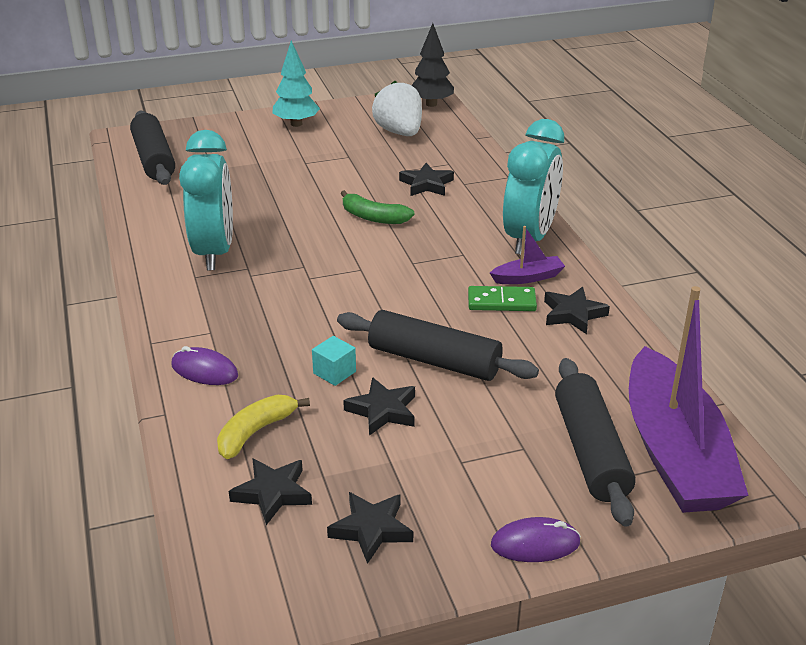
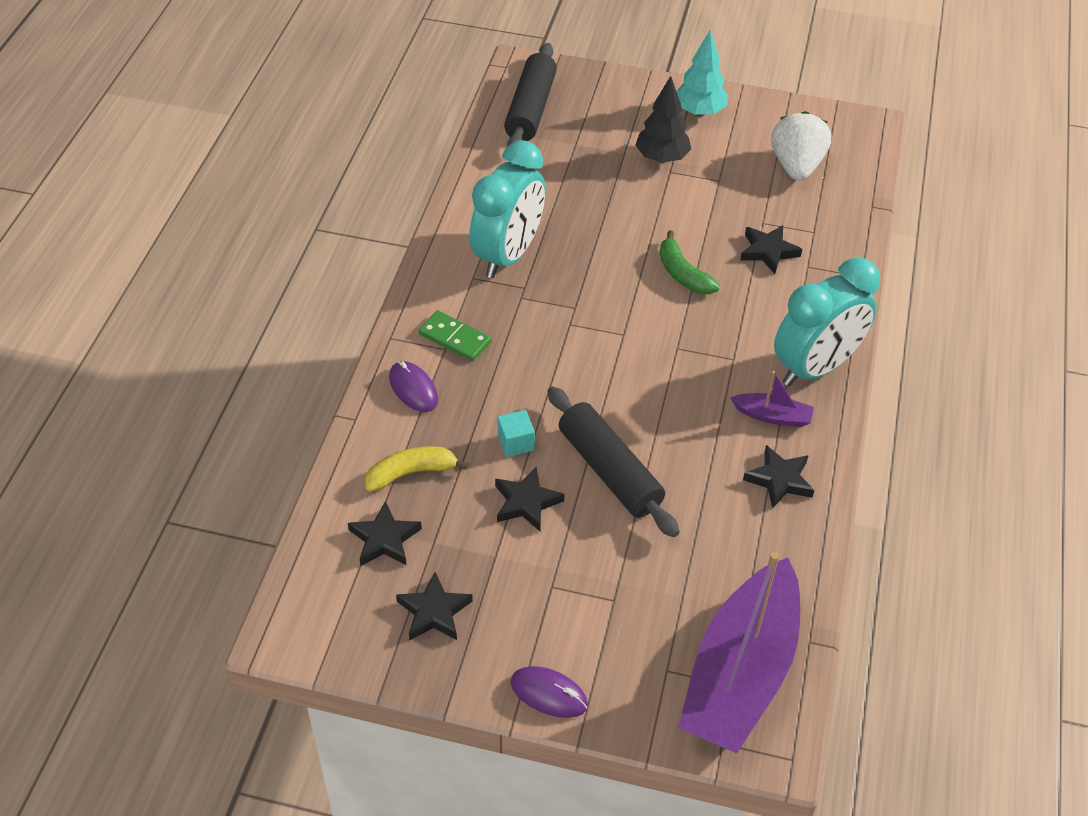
camera: 30 degrees right, 15 degrees up
black tree [411,23,454,107] -> black tree moved to [636,76,691,163]
green domino [468,286,537,311] -> green domino moved to [419,310,491,361]
black rolling pin [555,358,636,527] -> none

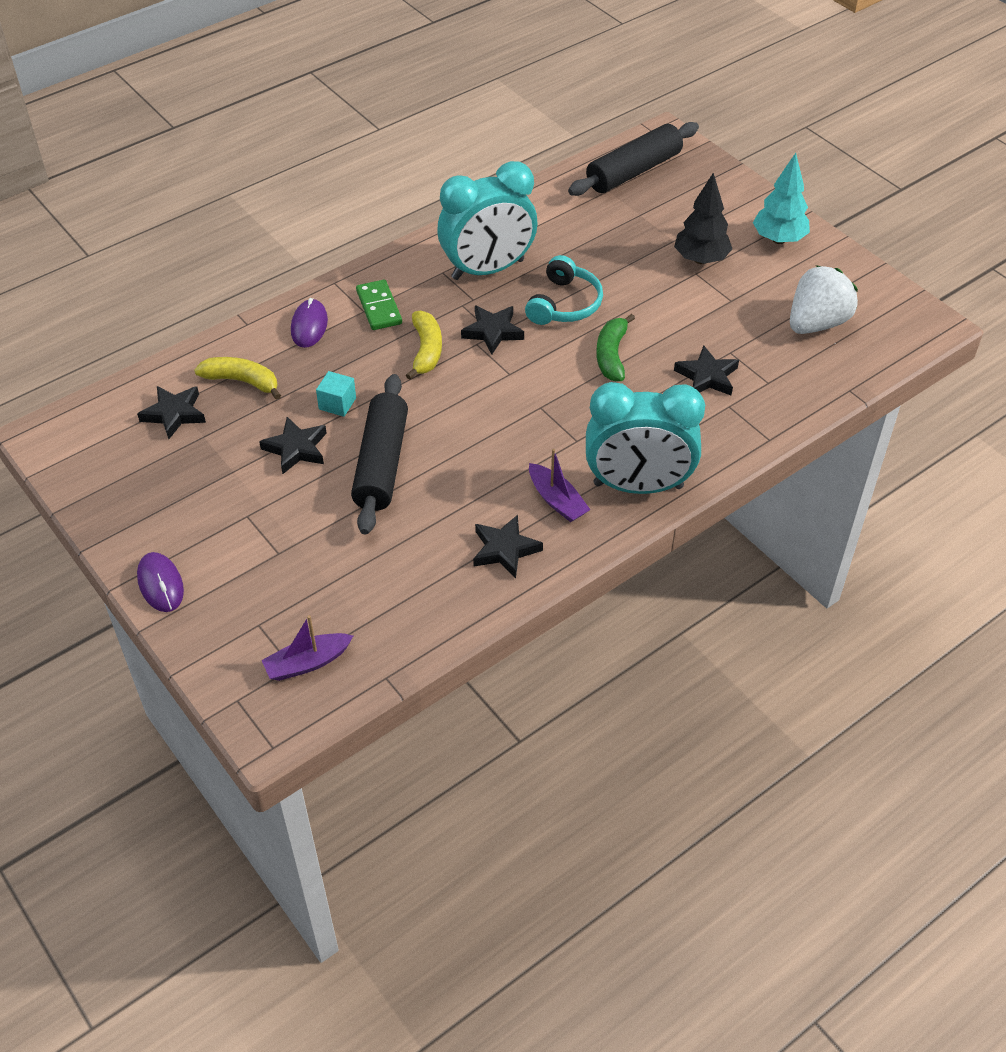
camera: 40 degrees right, 0 degrees up
black star [396,572,473,641] -> black star moved to [461,305,524,354]
purple boat [678,552,800,753] -> purple boat [262,615,353,681], size x0.42
none -> yellow banana [406,311,442,380]
none -> turquoise headphones [525,255,603,325]

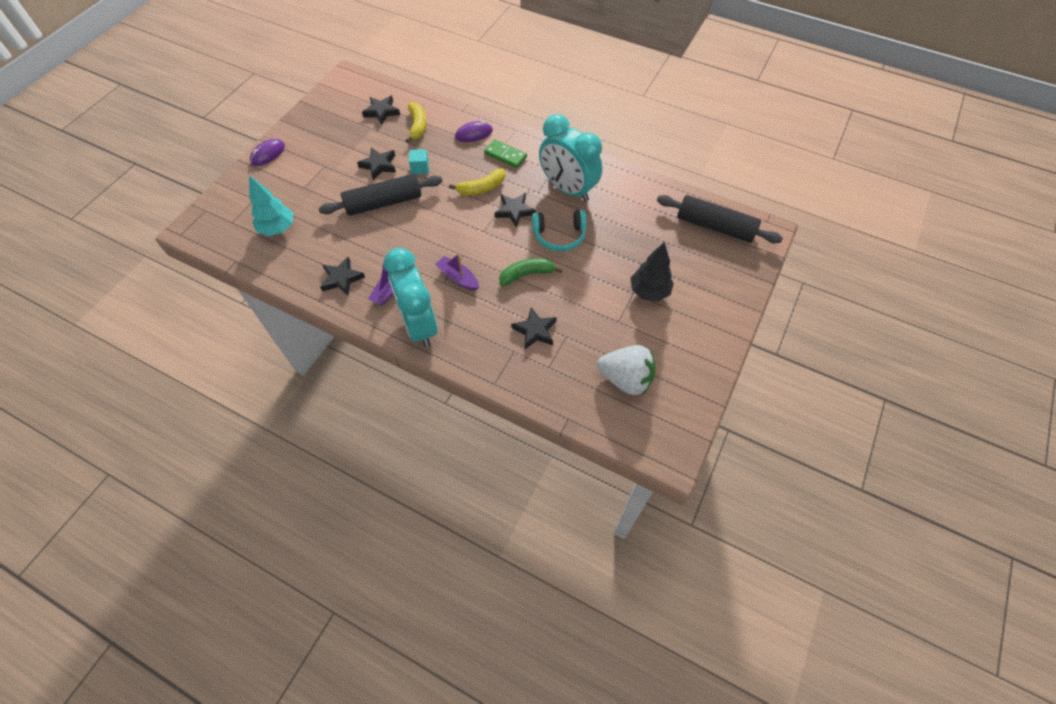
camera: 65 degrees right, 10 degrees up
purple boat [262,615,353,681] -> purple boat moved to [435,254,479,290]
green domino [356,280,402,330] -> green domino turned 75 degrees clockwise [484,139,527,168]
turquoise tree [753,153,810,244] -> turquoise tree moved to [249,175,293,236]

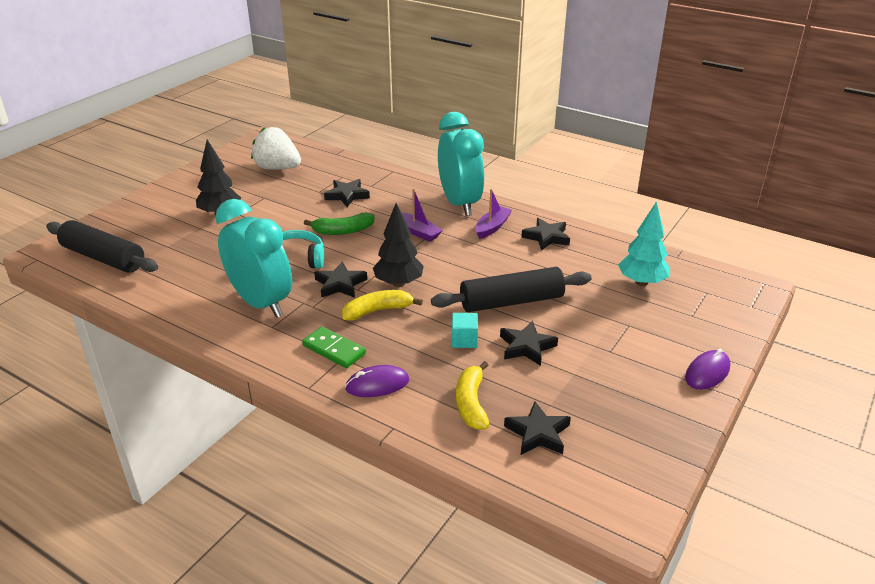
camera: 175 degrees left, 25 degrees down
none -> black tree [373,203,424,287]

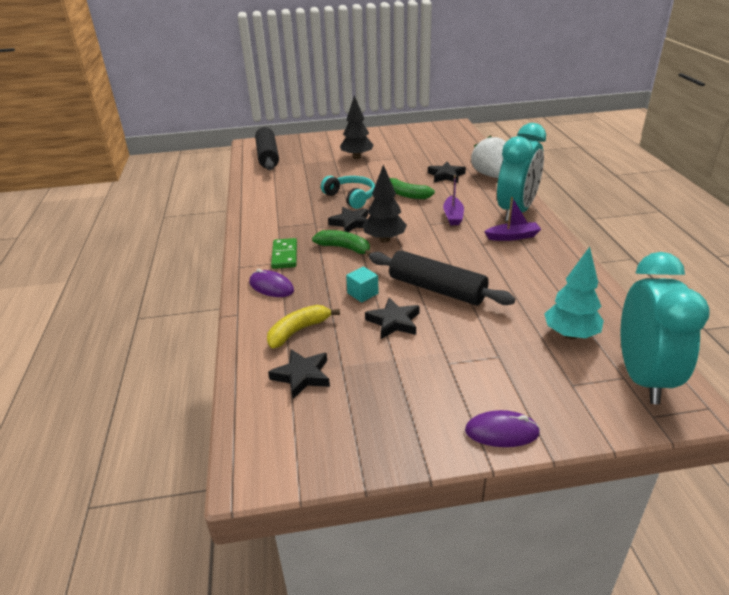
camera: 50 degrees right, 0 degrees up
turquoise clock [215,199,292,318] -> turquoise clock moved to [621,252,710,404]
white strawberry [251,127,301,169] -> white strawberry moved to [471,135,506,178]
yellow banana [342,290,423,321] -> green banana [312,230,371,257]
black star [521,218,570,250] -> none

